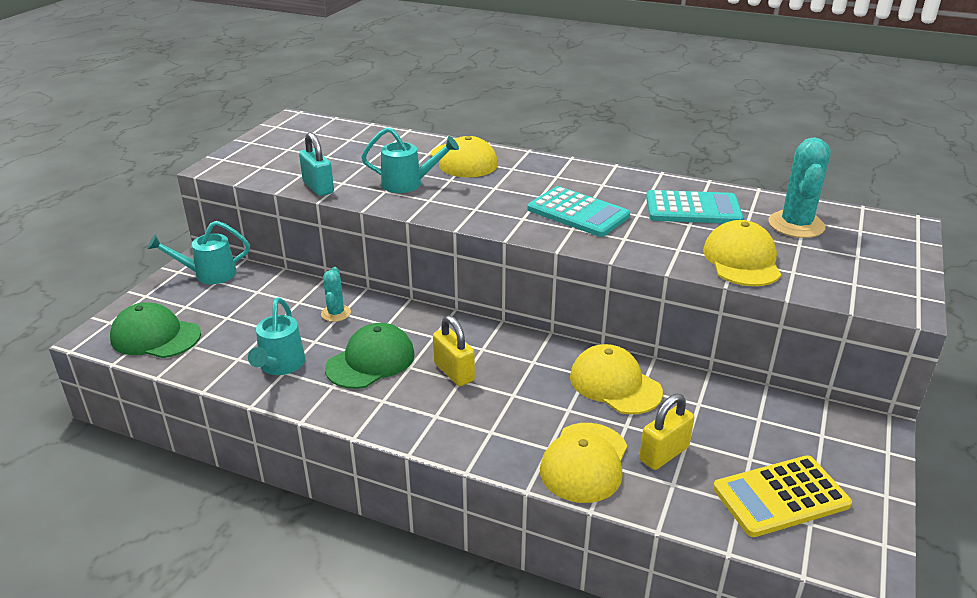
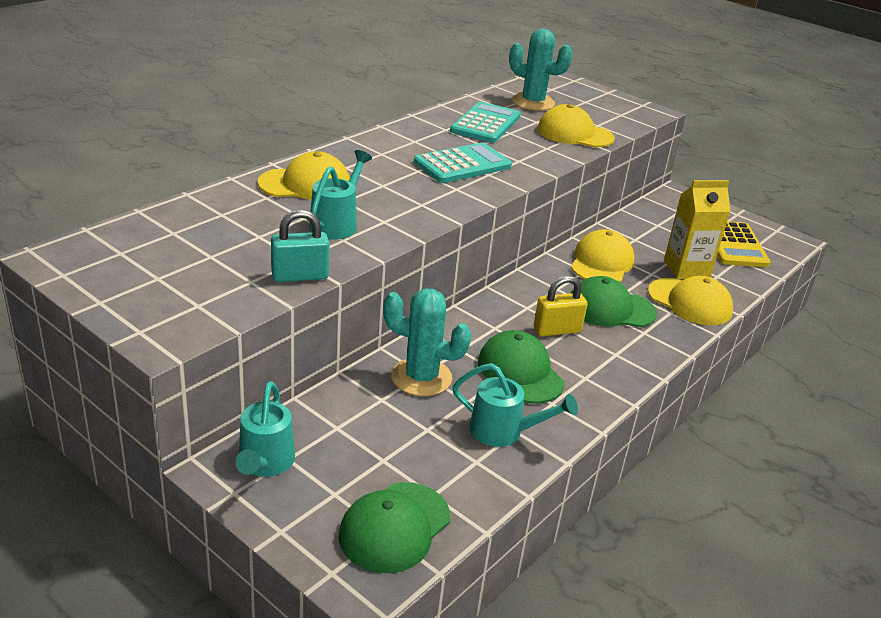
camera: 75 degrees left, 0 degrees up
turquoise cactus [321,267,351,322] -> turquoise cactus [383,288,471,396], size x1.78
yellow cap [570,344,663,414] -> yellow cap turned 135 degrees clockwise [571,229,635,282]
yellow padlock [639,394,694,470] -> yellow carton [664,180,731,279]
none -> green cap [571,276,657,327]

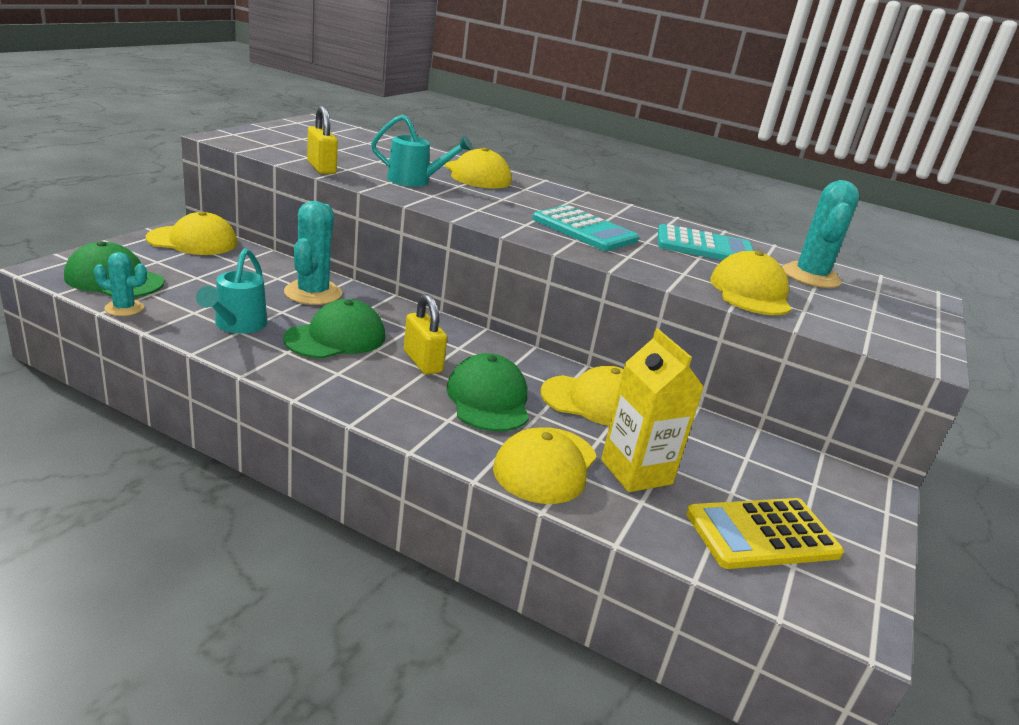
camera: 75 degrees right, 5 degrees down
turquoise watering can [235,381,295,477] -> yellow cap [146,211,237,255]
turquoise padlock [271,209,330,282] -> yellow padlock [307,106,338,174]
none -> turquoise cactus [94,252,147,316]

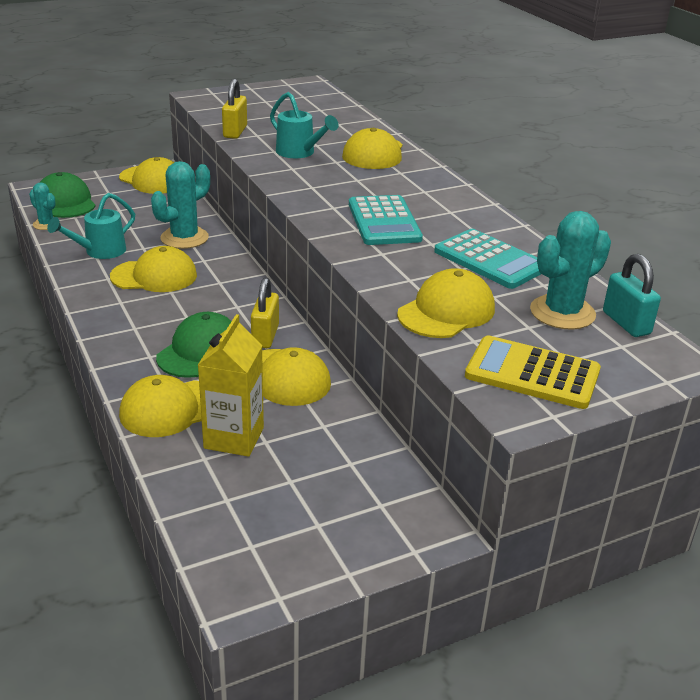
camera: 40 degrees right, 5 degrees up
green cap [283,299,385,359] -> yellow cap [110,246,197,292]
yellow padlock [404,294,447,375] -> yellow padlock moved to [251,278,279,348]
yellow calculator [686,498,844,569] -> yellow calculator moved to [465,336,601,409]
none -> turquoise padlock [603,254,661,337]

